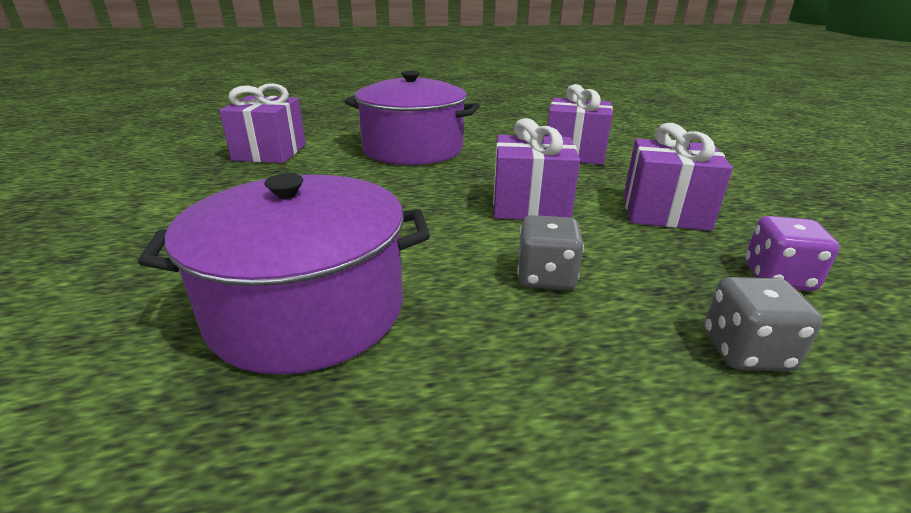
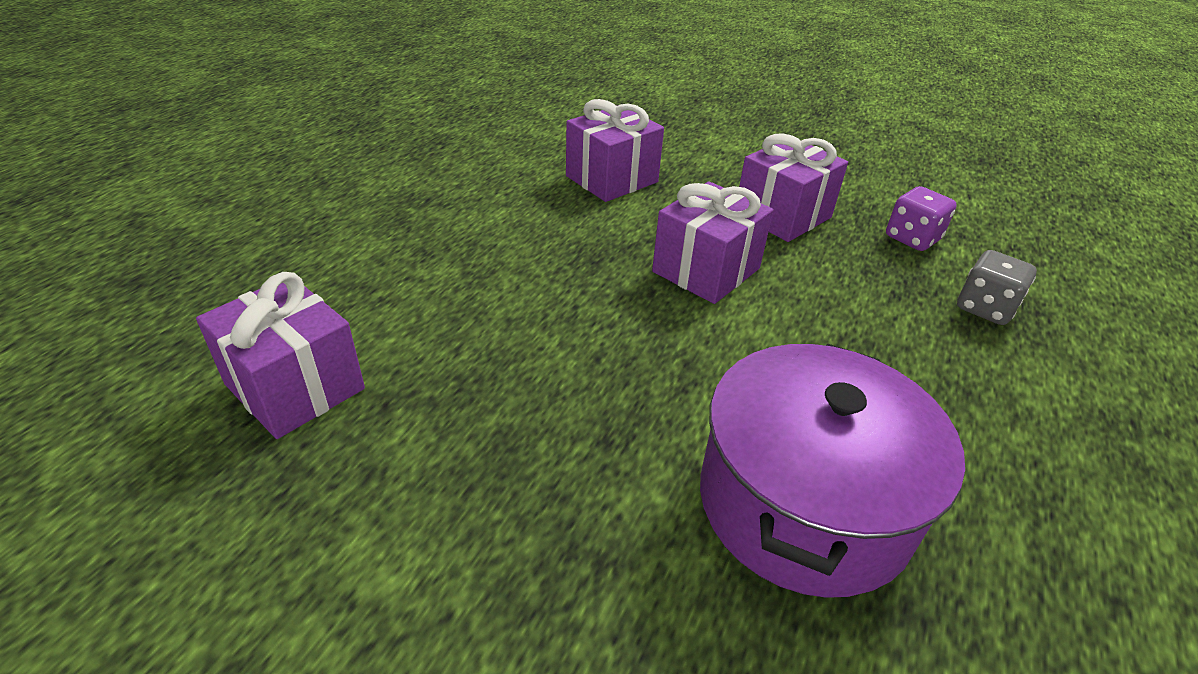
camera: 55 degrees left, 10 degrees up
purple pot [344,71,480,165] -> none
grey dice [517,215,584,290] -> none

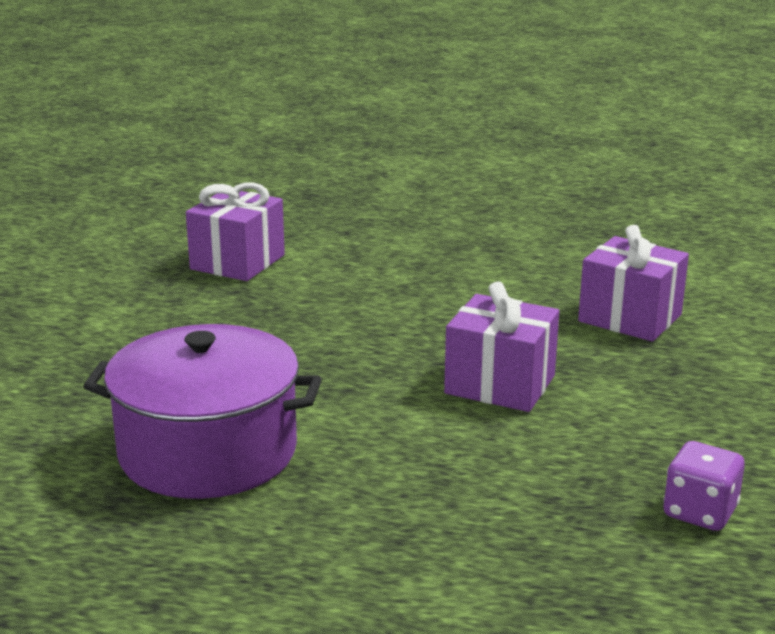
camera: 75 degrees right, 15 degrees down
purple gift [739,133,848,242] -> none
grey dice [957,250,1037,325] -> none

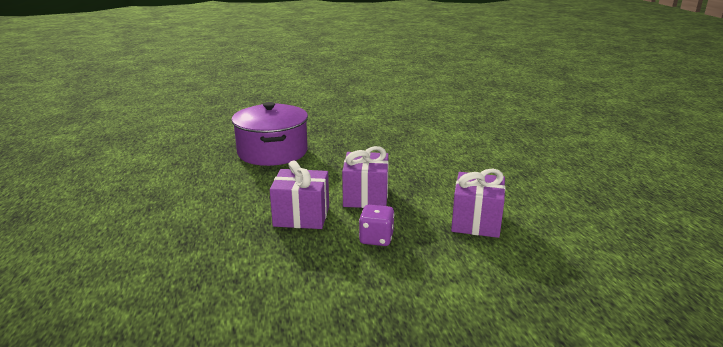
camera: 70 degrees right, 0 degrees up
purple gift [186,182,285,281] -> purple gift moved to [270,160,329,229]
purple dice [663,441,745,531] -> purple dice moved to [359,205,395,246]

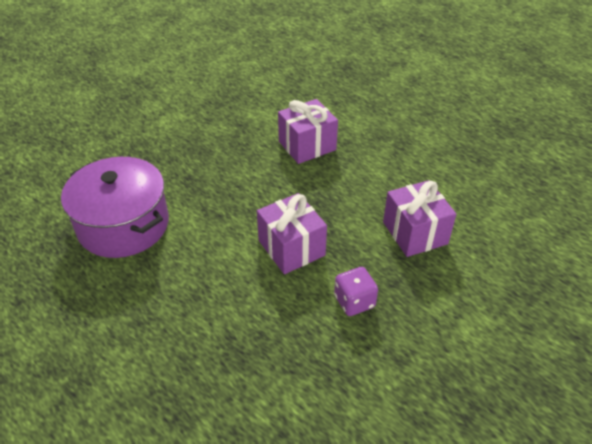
camera: 35 degrees left, 20 degrees up
purple gift [270,160,329,229] -> purple gift moved to [278,99,338,164]

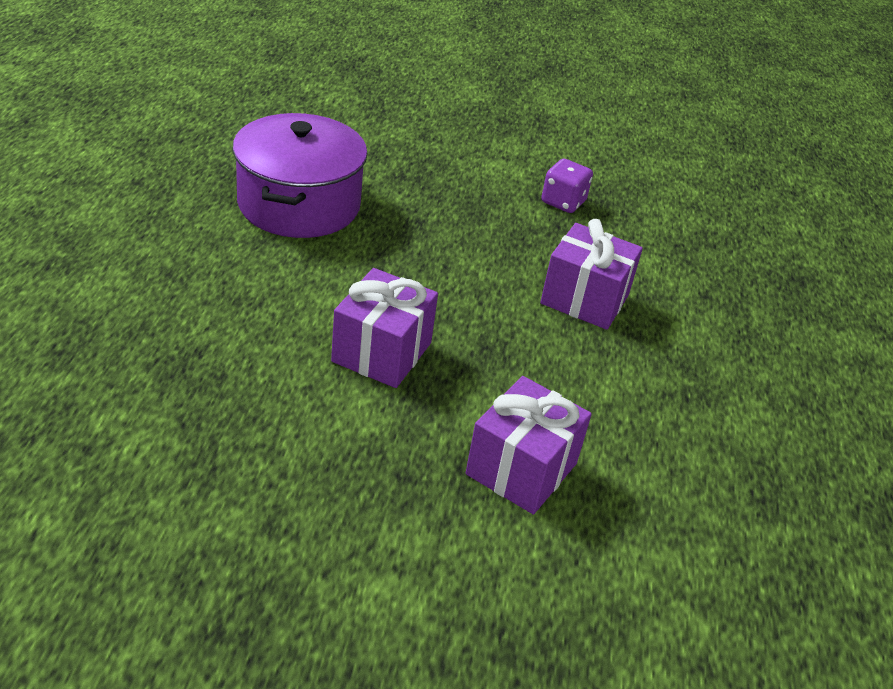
camera: 50 degrees right, 5 degrees down
purple dice [334,267,378,316] -> purple dice moved to [541,159,593,213]

